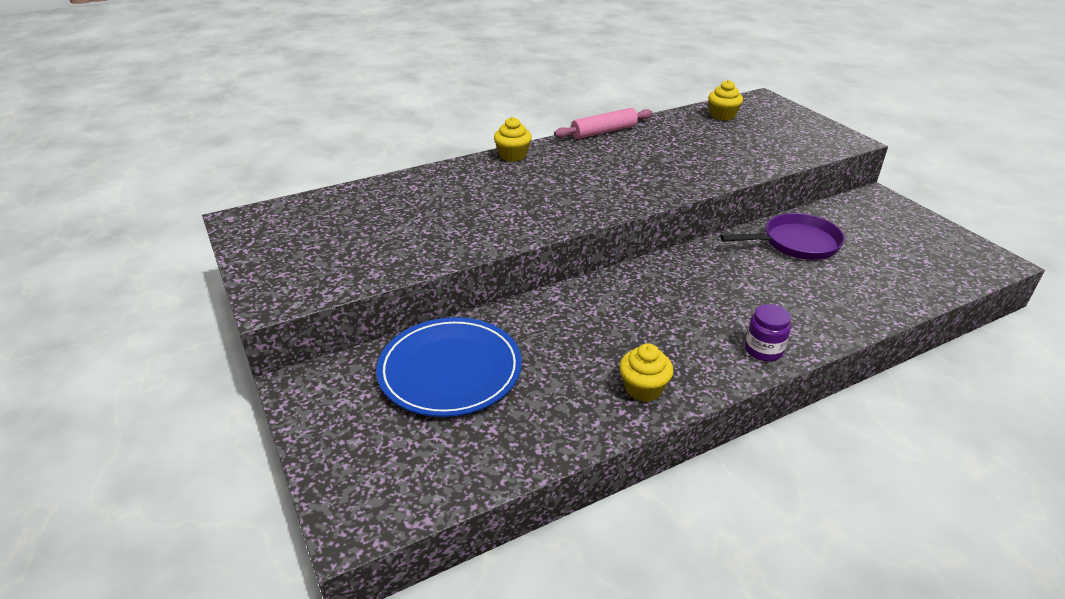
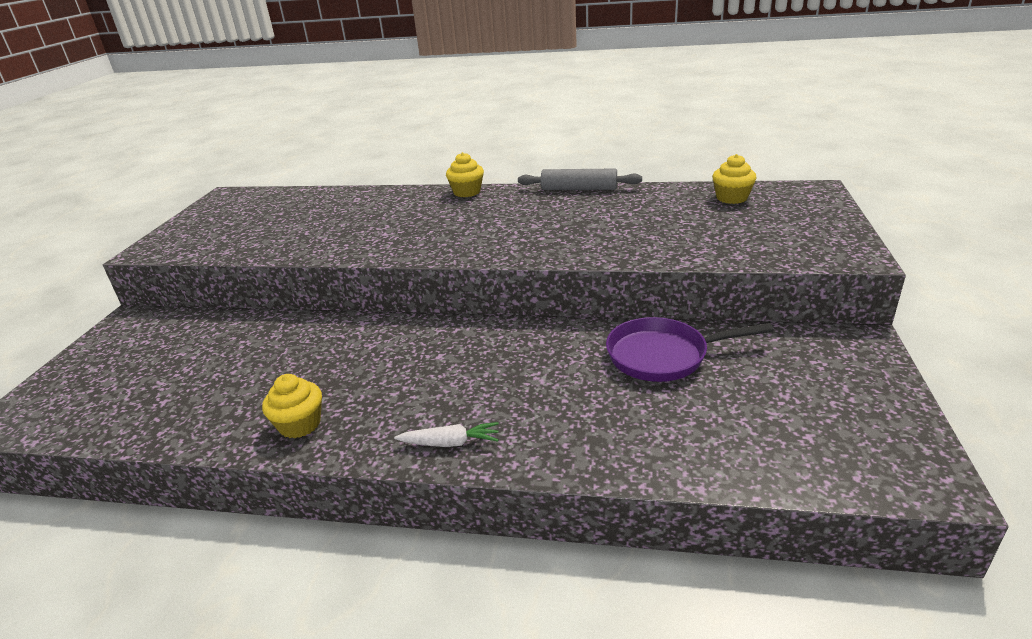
camera: 40 degrees right, 5 degrees down
blue plate [376,317,522,417] -> none
pink rolling pin [554,108,653,139] -> grey rolling pin [518,169,642,190]
purple pan [720,213,845,260] -> purple pan turned 150 degrees clockwise [606,317,774,382]
purple jar [745,304,791,361] -> white carrot [394,422,499,447]

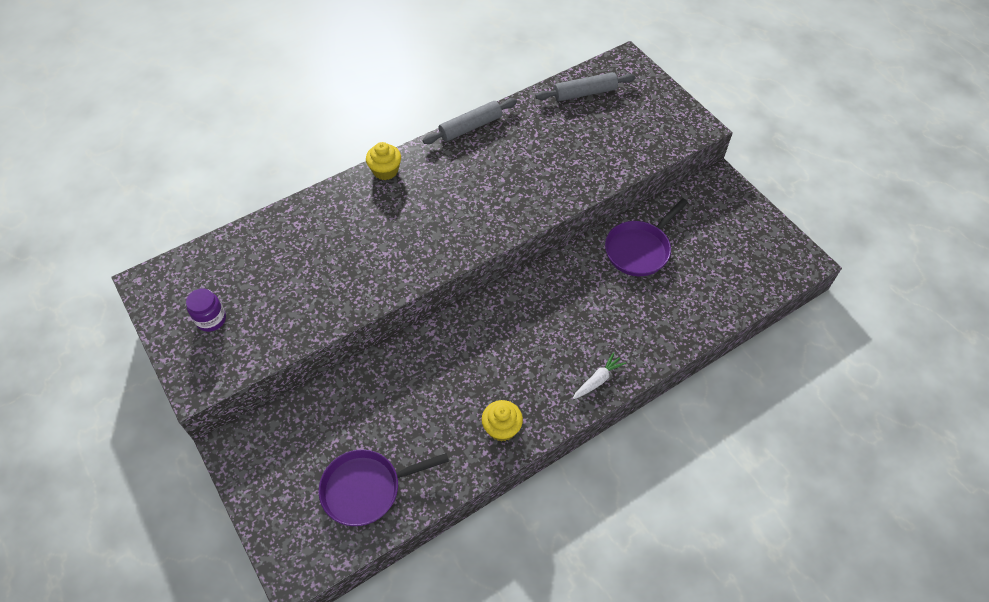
camera: 45 degrees left, 25 degrees up
yellow cupcake [712,154,757,204] -> grey rolling pin [535,72,635,101]
none -> purple jar [186,288,226,332]
none -> purple pan [318,449,449,526]

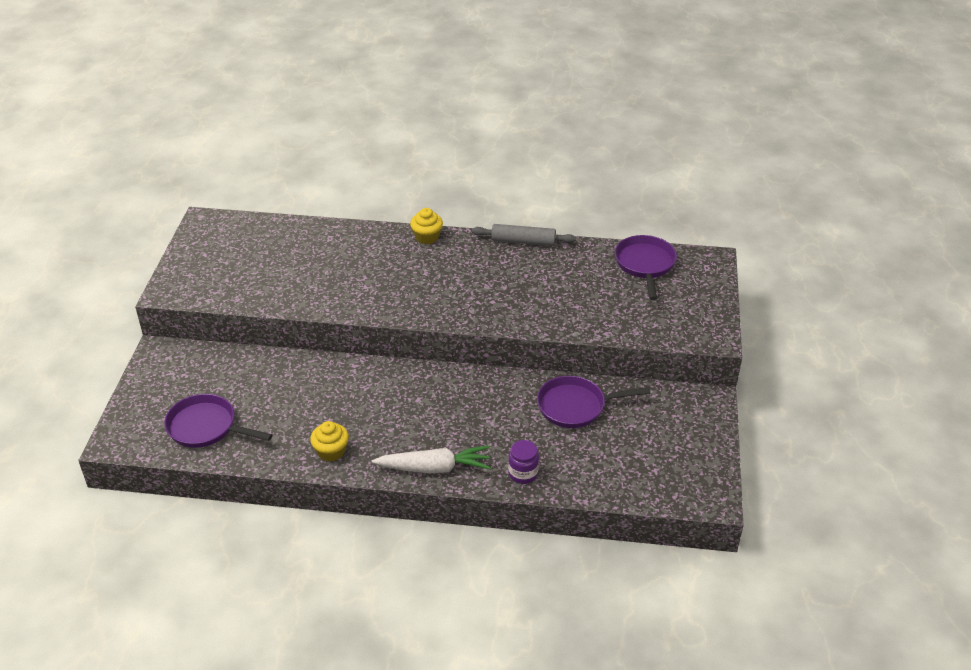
camera: 40 degrees right, 15 degrees down
purple jar [186,288,226,332] -> purple jar moved to [508,440,539,484]
grey rolling pin [535,72,635,101] -> purple pan [615,235,677,300]
white carrot [573,352,626,399] -> white carrot [372,446,491,473], size x1.77

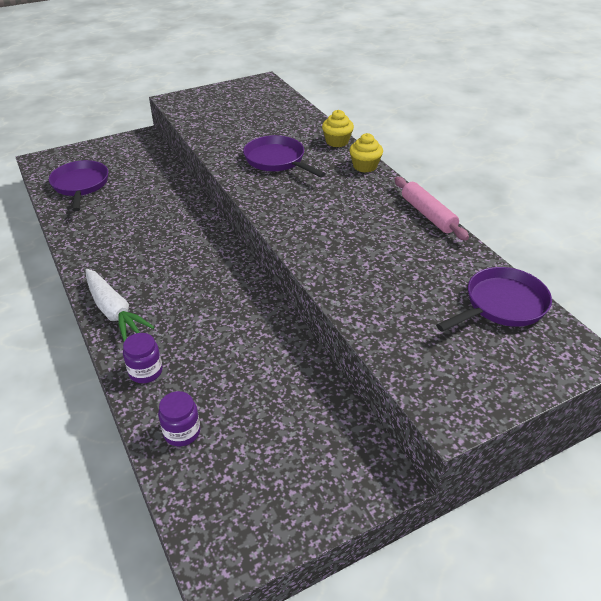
camera: 55 degrees right, 0 degrees up
yellow cupcake [310,421,349,462] -> yellow cupcake moved to [322,110,354,147]
grey rolling pin [472,224,576,246] -> pink rolling pin [394,177,469,240]
purple pan [537,376,651,428] -> purple pan moved to [243,135,326,177]
none -> purple jar [158,391,200,446]

